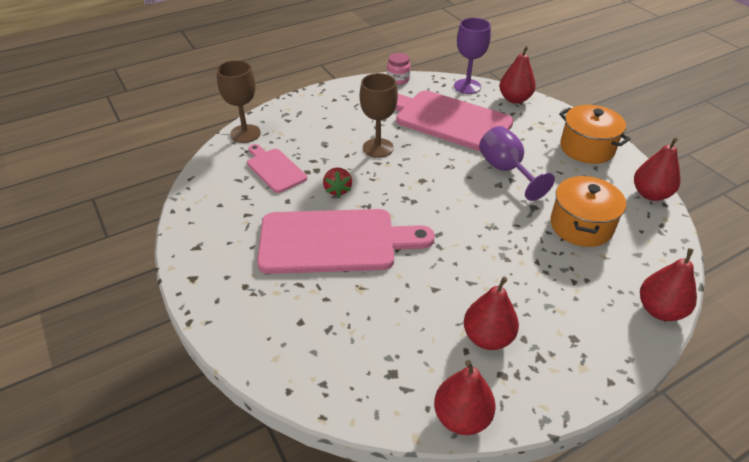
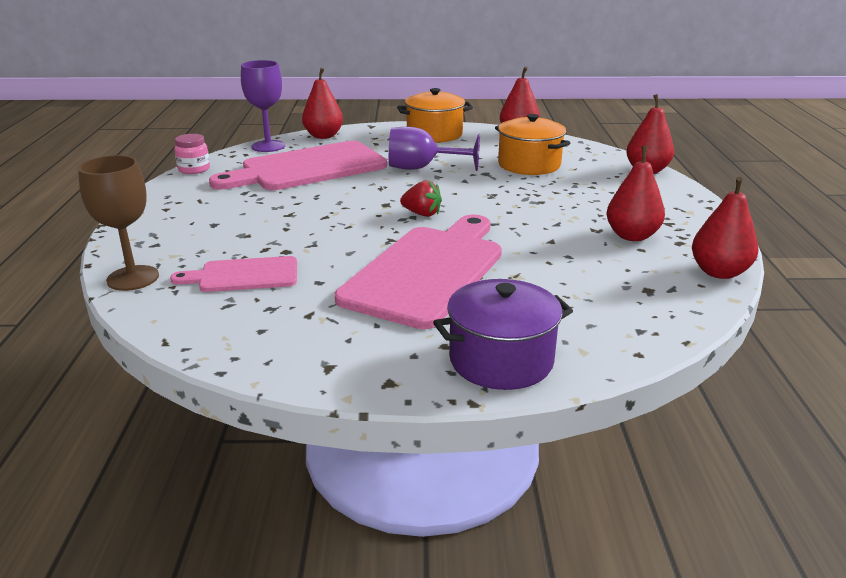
camera: 60 degrees left, 15 degrees down
red strawberry [323,167,352,197] -> red strawberry moved to [400,180,442,217]
brown goblet [360,73,398,158] -> none
none -> purple pot [433,279,573,390]

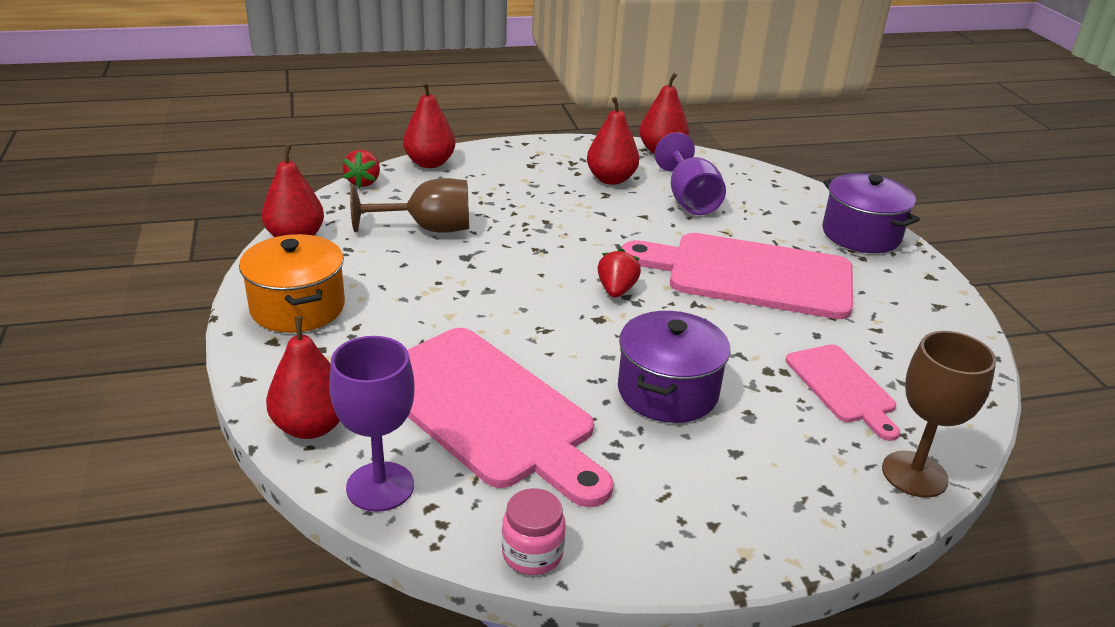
camera: 105 degrees left, 5 degrees up
purple goblet [389,127,480,171] -> purple goblet moved to [654,133,726,215]
orange pot [495,114,570,175] -> brown goblet [350,178,469,233]
none -> red strawberry [343,150,380,188]
none -> purple pot [618,311,731,423]

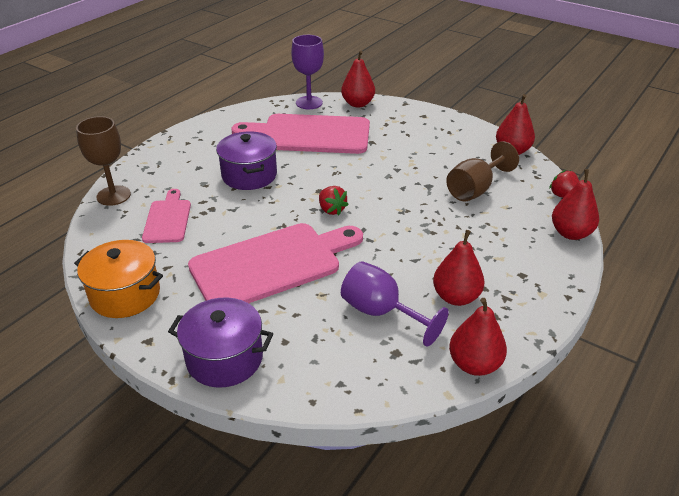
camera: 140 degrees right, 5 degrees up
orange pot [239,234,345,333] -> orange pot moved to [74,240,163,318]
pink jar [502,488,566,575] -> none
pink cutting board [786,344,900,441] -> pink cutting board turned 60 degrees clockwise [142,189,191,243]

